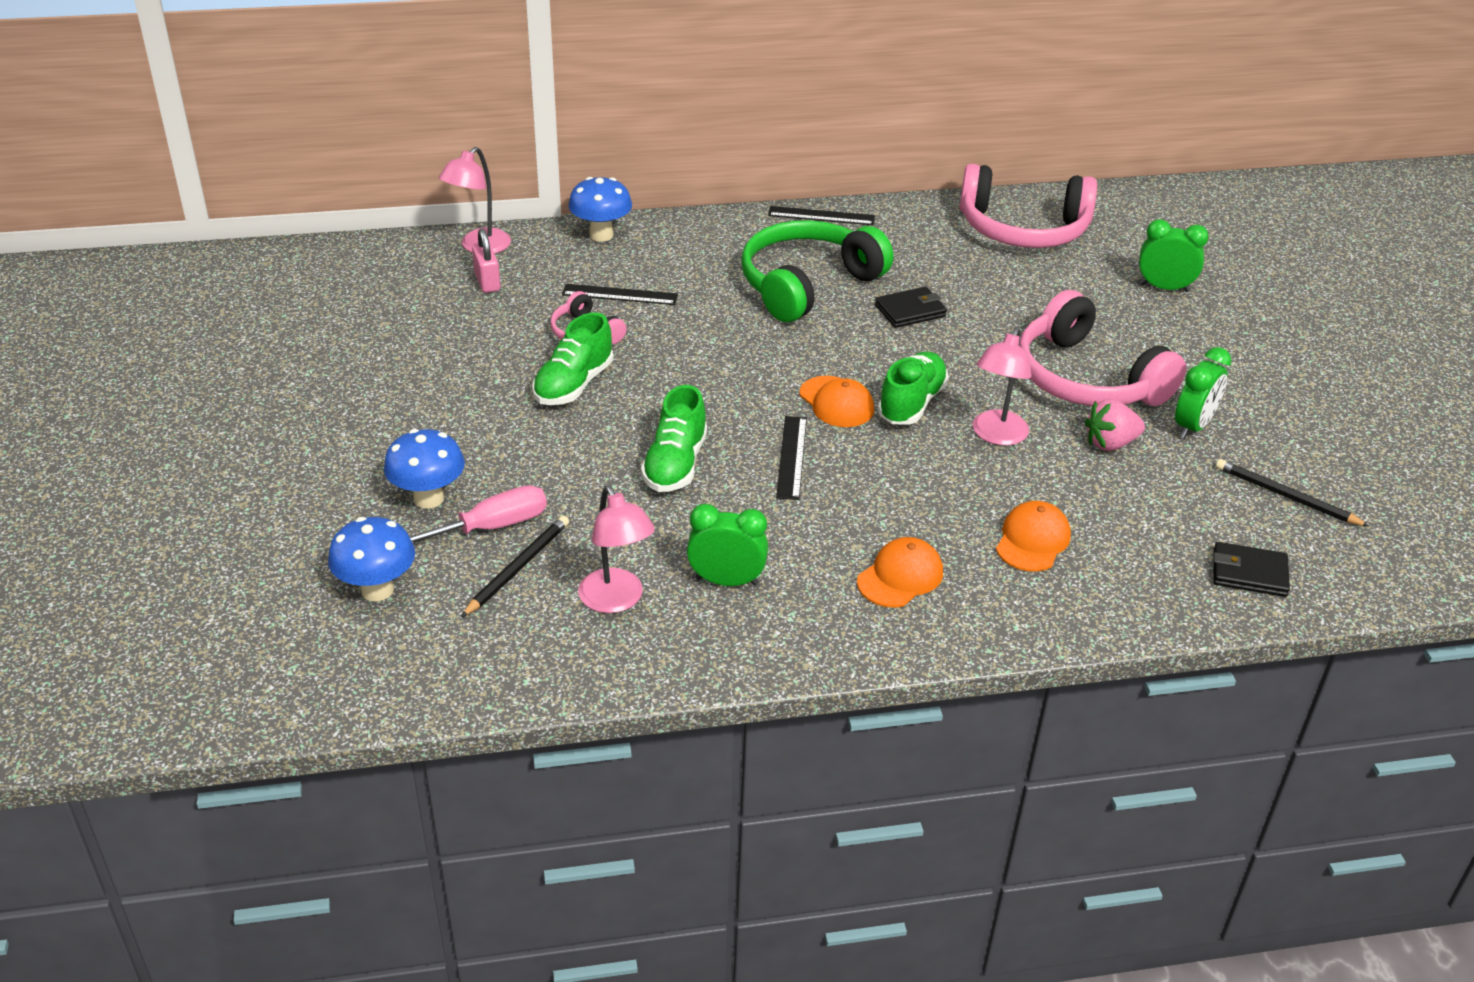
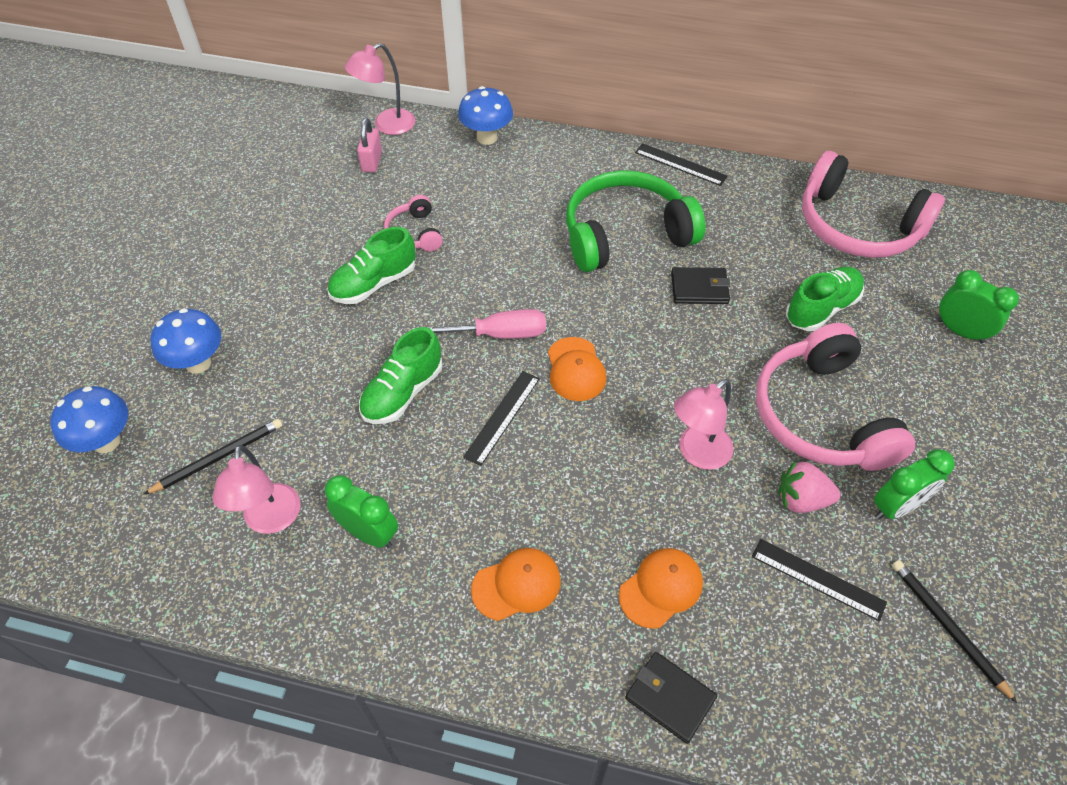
camera: 25 degrees right, 15 degrees up
pink screwdriver [409,485,547,544] -> pink screwdriver moved to [427,309,546,339]
black ruler [562,284,678,305] -> black ruler moved to [752,539,887,622]
green shoe [877,352,949,425] -> green shoe moved to [786,266,864,331]
black wallet [1213,542,1290,597] -> black wallet moved to [625,652,717,744]

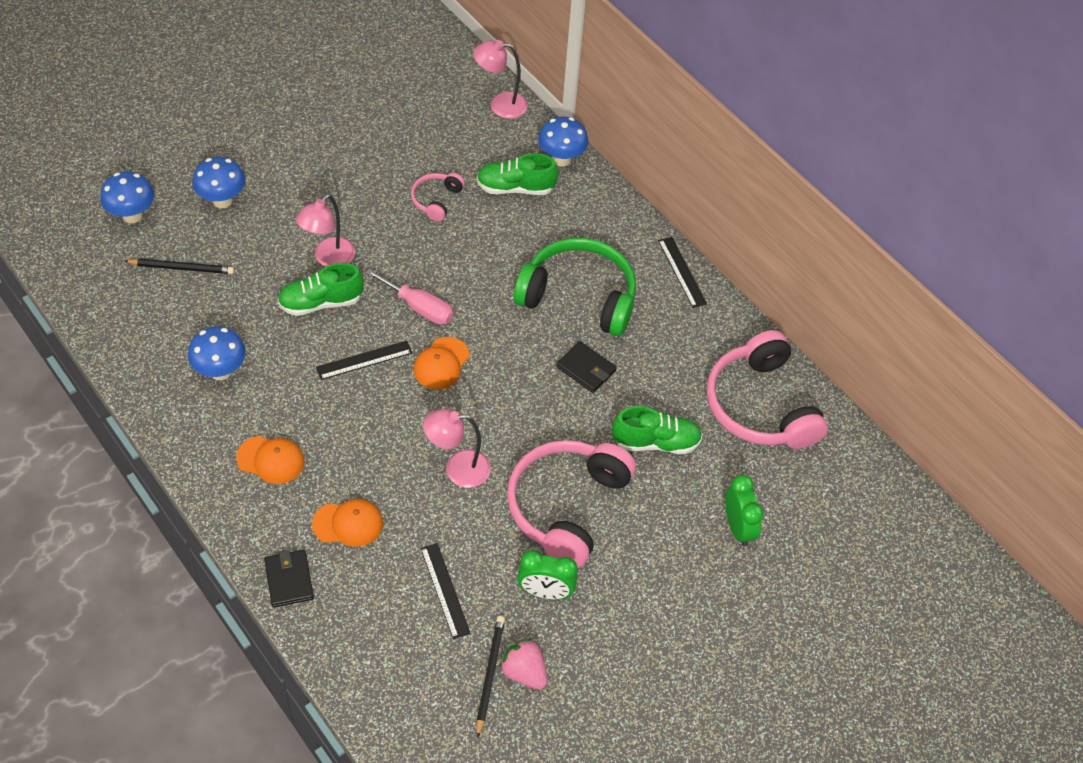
camera: 35 degrees right, 0 degrees up
pink lamp [212,445,301,534] -> pink lamp moved to [296,194,355,267]
green clock [325,475,398,548] -> blue mushroom [188,326,246,380]
green shoe [327,227,416,304] -> green shoe moved to [477,153,558,195]
pink padlock [357,118,382,172] -> none
pink strawberry [778,460,840,513] -> pink strawberry moved to [499,638,548,689]

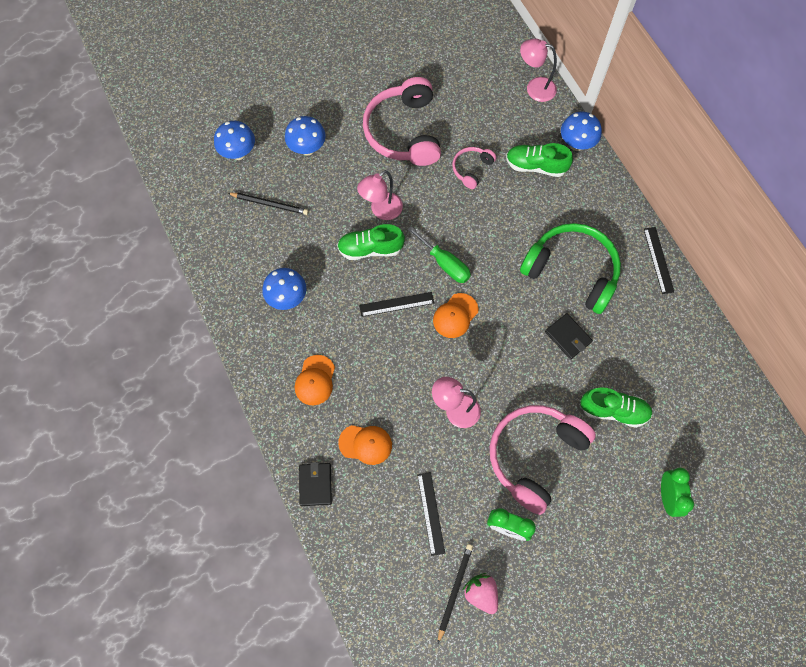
camera: 15 degrees right, 15 degrees up
orange cap [236,436,304,484] -> orange cap turned 75 degrees clockwise [295,355,335,405]
pink screwdriver [365,268,453,325] -> green screwdriver [407,226,471,283]
pink headphones [707,330,828,449] -> pink headphones moved to [363,77,441,166]

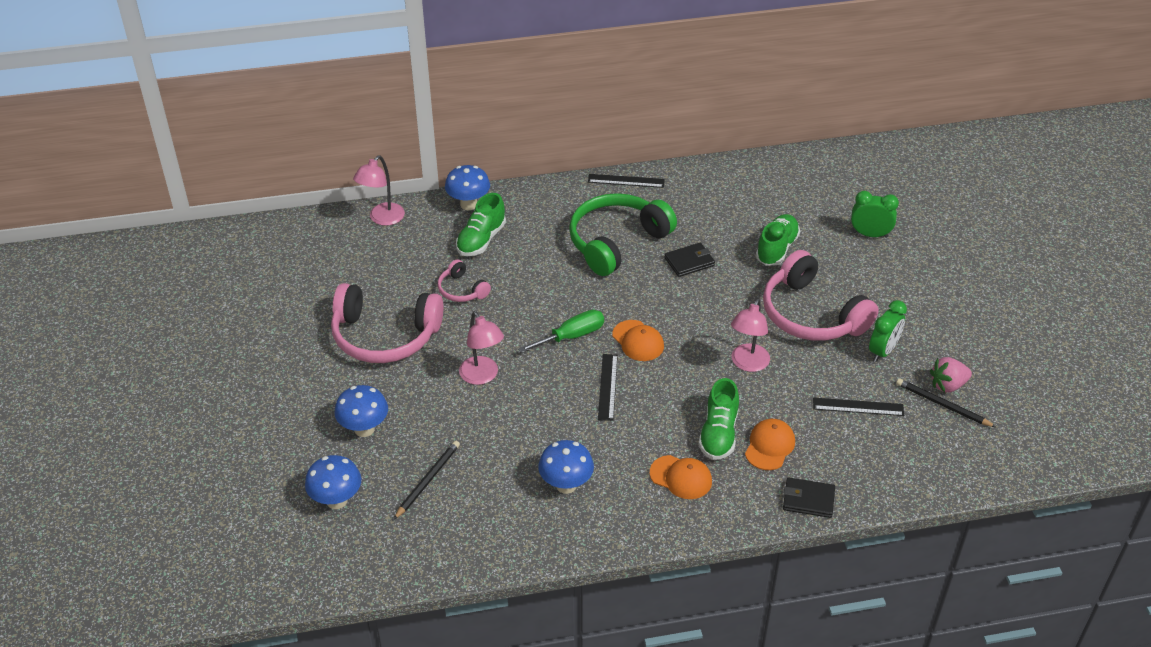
camera: 75 degrees left, 25 degrees down
green shoe [337,224,405,260] -> green shoe moved to [698,378,739,460]

